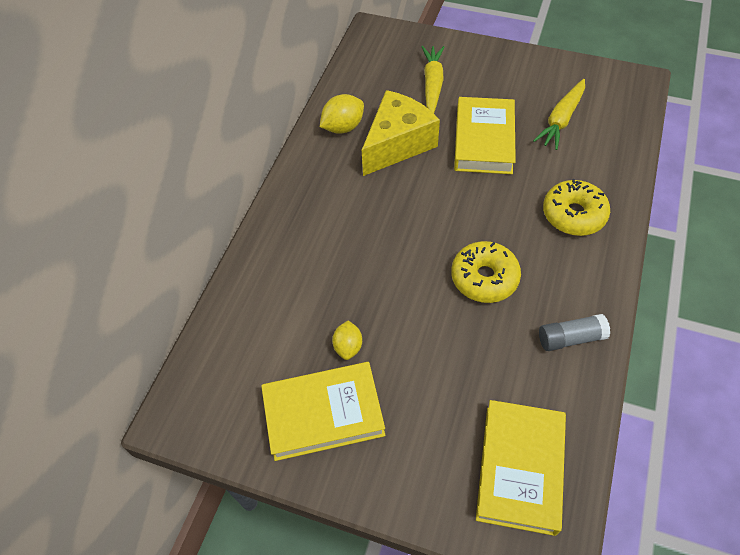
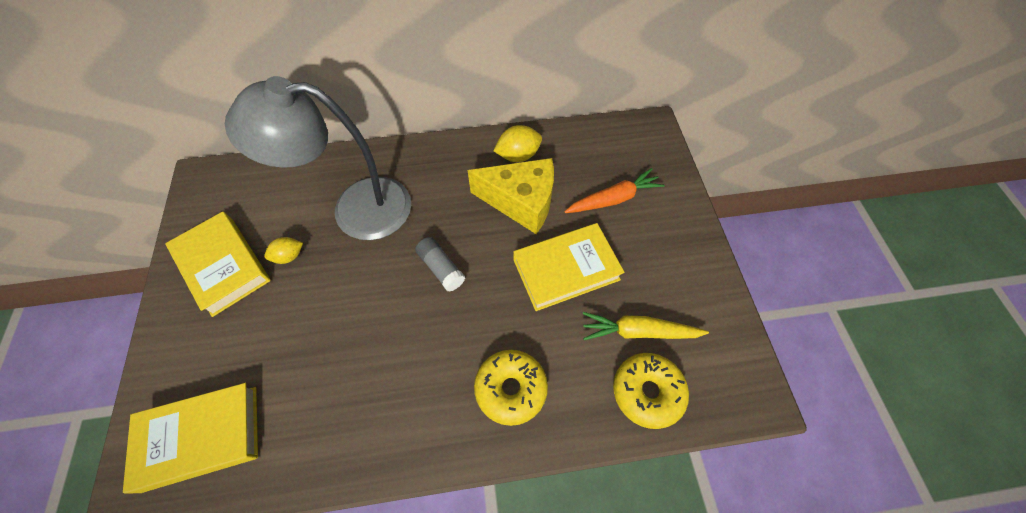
camera: 60 degrees right, 5 degrees up
yellow lemon [320,94,364,134] -> yellow lemon turned 45 degrees counterclockwise [493,125,542,162]
yellow carrot [422,46,444,113] -> orange carrot [564,168,665,213]
yellow donut [451,241,521,303] -> yellow donut moved to [613,353,689,429]
grey glue stick [539,314,610,351] -> grey glue stick moved to [415,237,465,292]
none -> grey lamp [225,76,411,240]

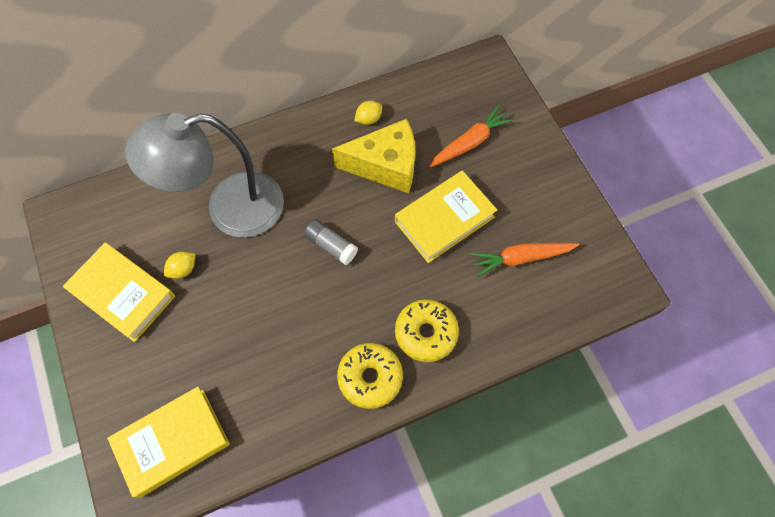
camera: 15 degrees left, 5 degrees up
yellow lemon [493,125,542,162] -> yellow lemon [354,101,382,125], size x0.66
yellow carrot [583,312,709,340] -> orange carrot [470,243,579,277]
yellow donut [613,353,689,429] -> yellow donut moved to [337,343,403,409]

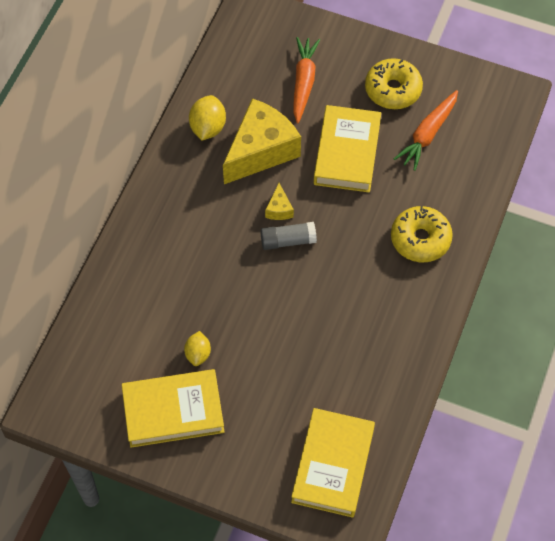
camera: 45 degrees left, 5 degrees down
grey lamp [125,113,284,238] -> none
yellow donut [337,343,403,409] -> yellow donut moved to [365,58,423,109]
yellow lemon [354,101,382,125] -> yellow lemon [189,95,226,140], size x1.53
none -> yellow cheese [265,183,294,220]

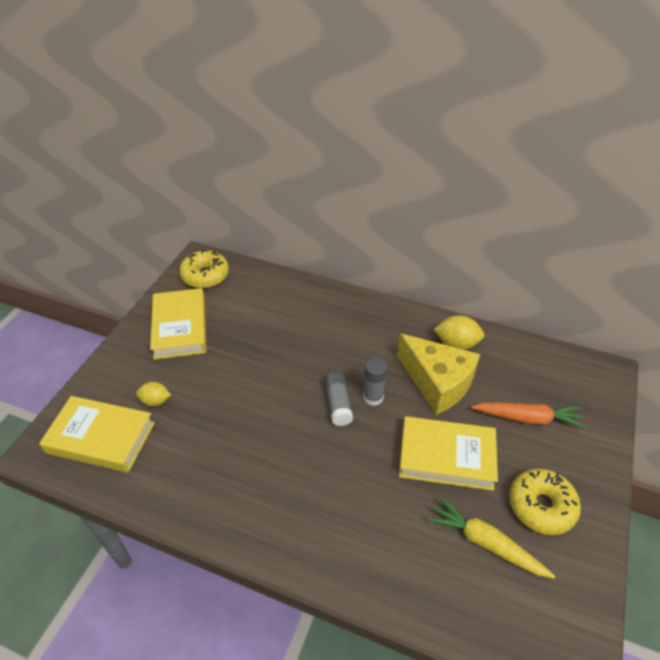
camera: 90 degrees right, 15 degrees down
yellow lemon [184,331,211,366] -> yellow lemon moved to [136,382,171,406]
yellow cheese [265,183,294,220] -> grey glue stick [363,358,387,406]
yellow donut [391,206,453,262] -> yellow donut moved to [179,250,229,288]
orange carrot [394,90,458,171] -> yellow carrot [428,497,555,579]

